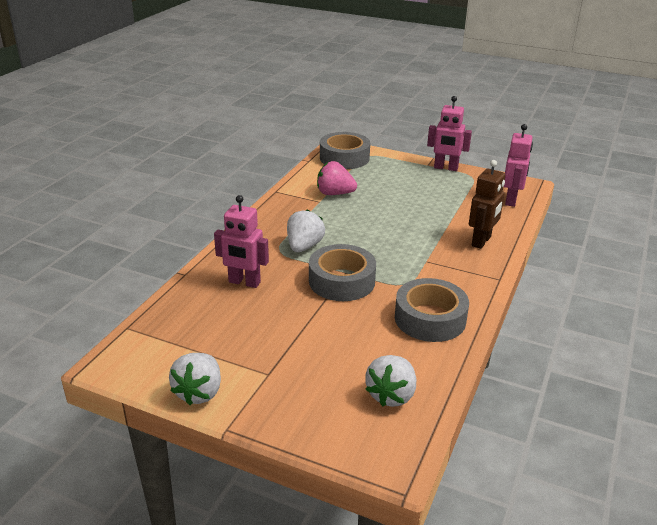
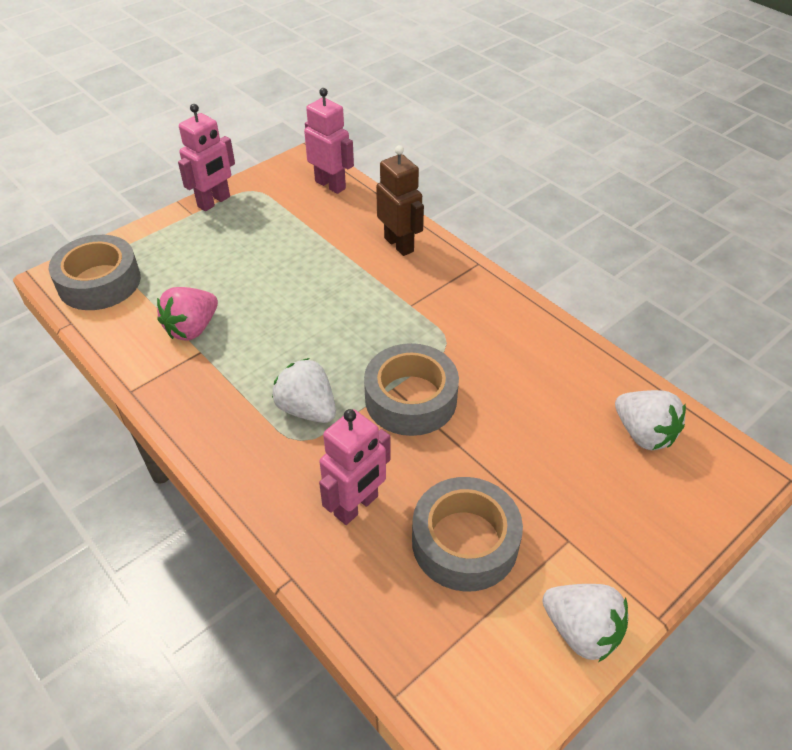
camera: 65 degrees left, 15 degrees up
grey tape [395,278,469,342] -> grey tape moved to [412,477,523,592]

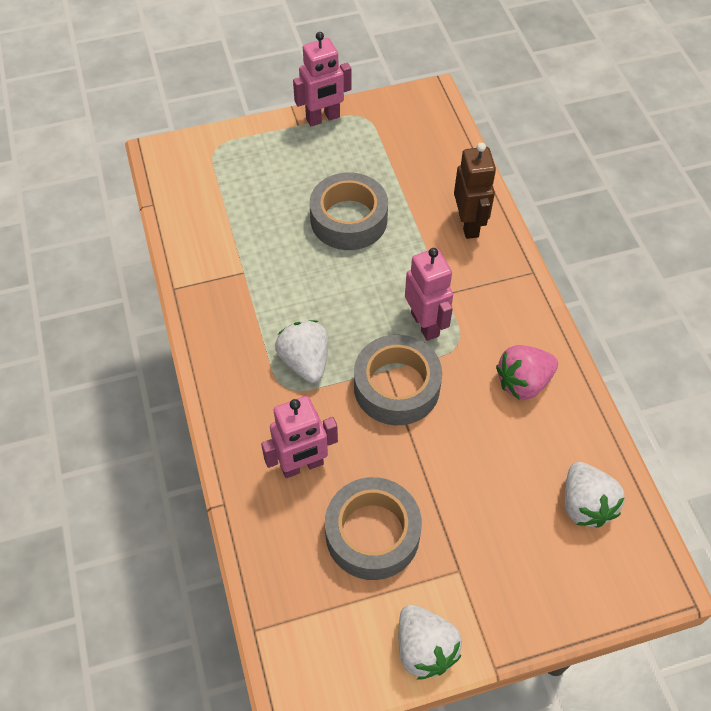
camera: 25 degrees right, 10 degrees up
grey tape [49,235,141,310] -> grey tape moved to [309,172,388,250]
pink strawberry [157,287,218,340] -> pink strawberry moved to [496,345,558,400]
pink robot [304,88,354,194] -> pink robot moved to [405,248,453,341]

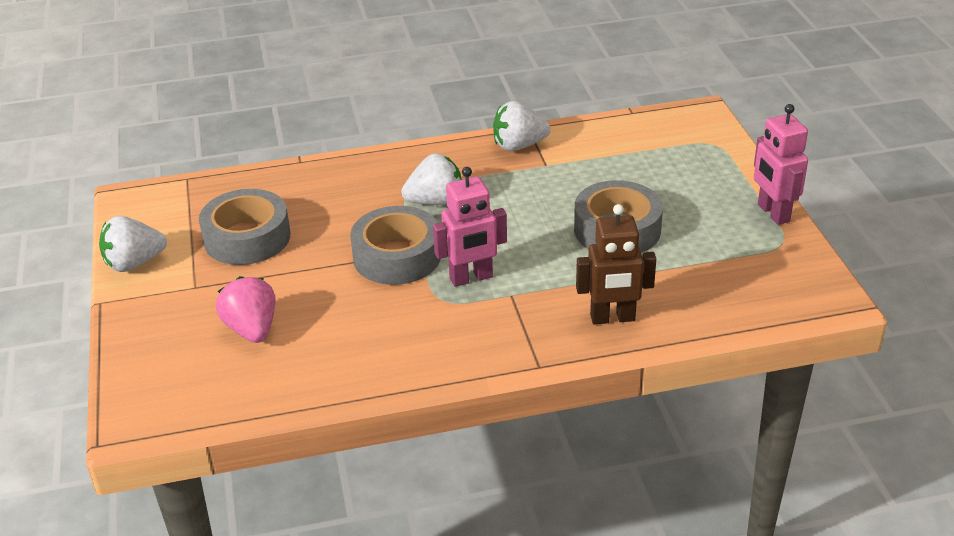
camera: 95 degrees right, 20 degrees down
pink robot [261,396,338,478] -> none
pink strawberry [496,345,558,400] -> pink strawberry moved to [216,276,276,343]
white strawberry [565,462,625,528] -> white strawberry moved to [493,101,551,151]

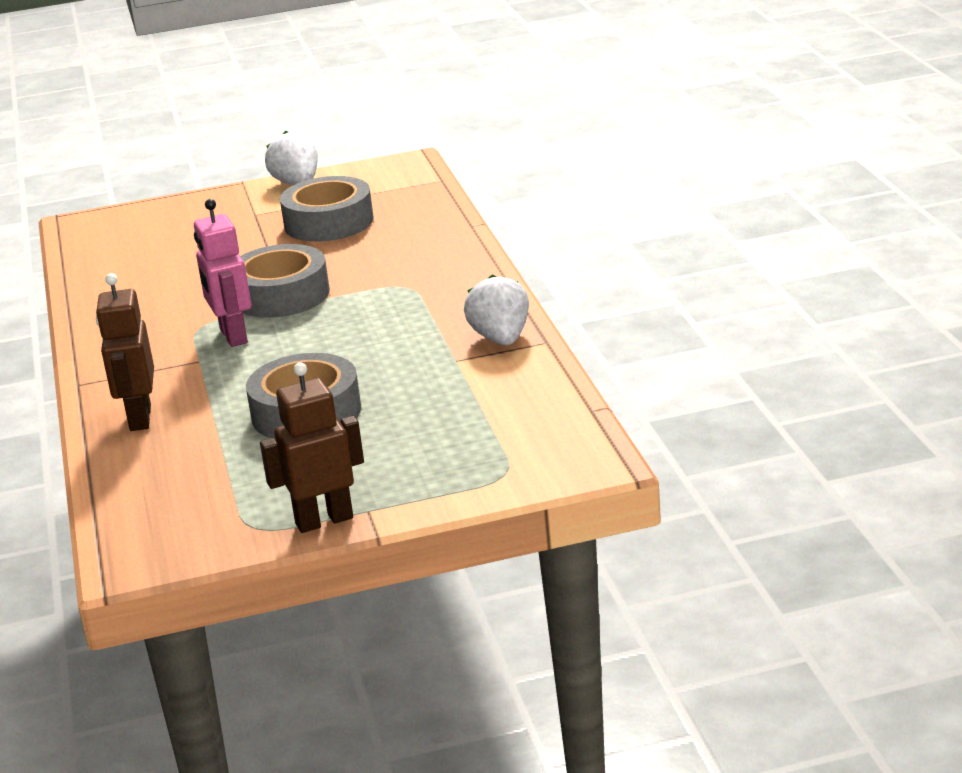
camera: 90 degrees right, 10 degrees down
pink strawberry [216,276,276,343] -> none
white strawberry [401,153,462,205] -> none
pink robot [754,104,808,225] -> brown robot [260,362,364,533]

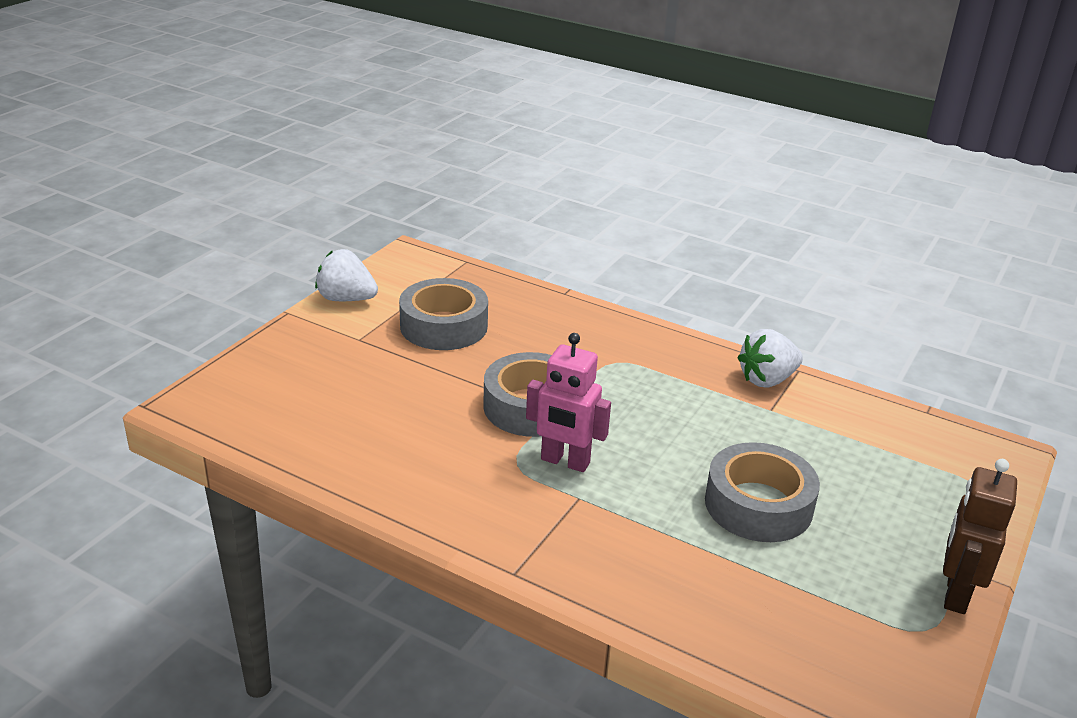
camera: 50 degrees left, 5 degrees up
brown robot [96,273,154,431] -> none
white strawberry [464,274,529,345] -> white strawberry turned 60 degrees counterclockwise [738,329,803,387]

